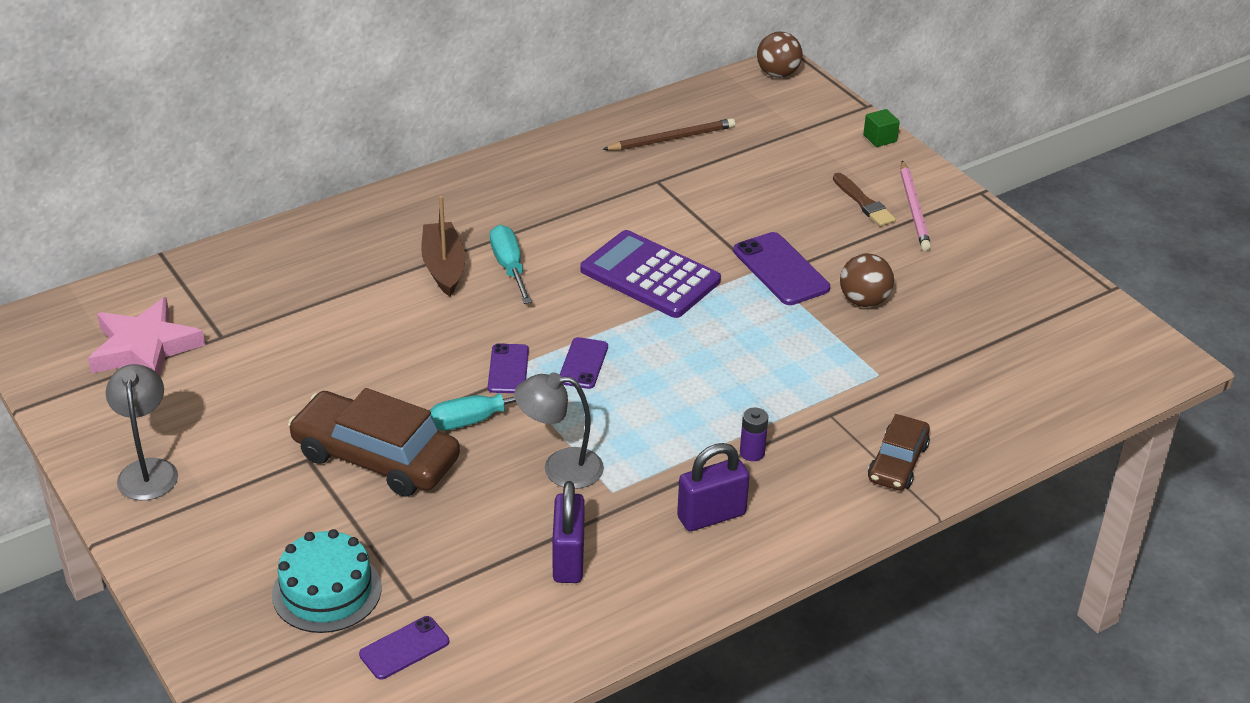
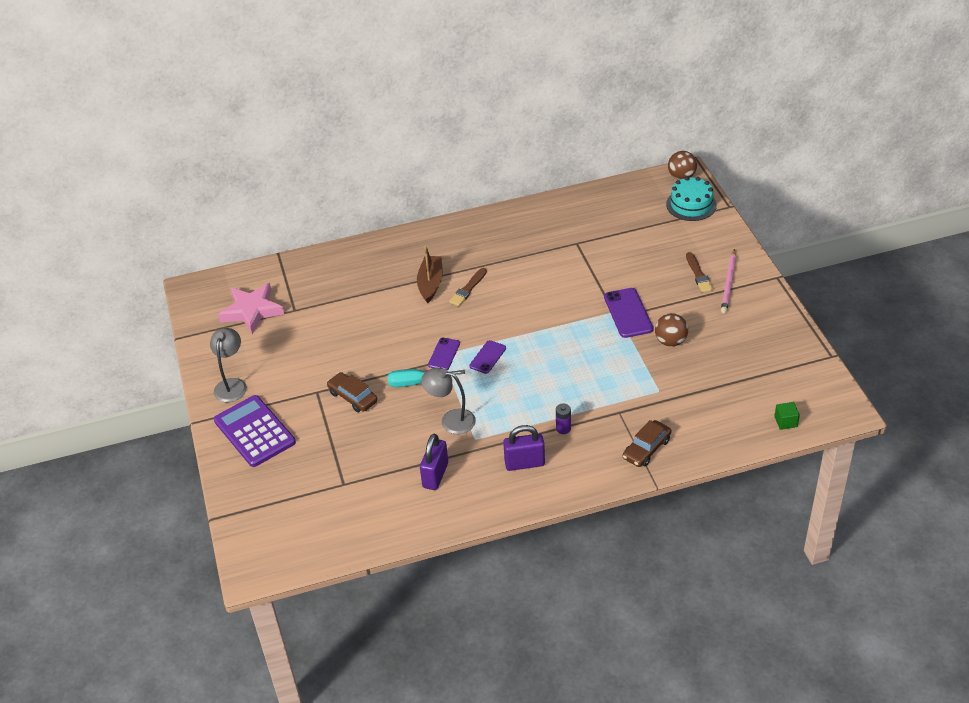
camera: 20 degrees right, 5 degrees up
turquoise cake [272,529,381,633] -> turquoise cake moved to [666,176,717,221]
brown car [288,388,460,497] -> brown car [327,372,378,412], size x0.58
purple phone [359,616,449,680] -> none
turquoise screwdriver [490,225,532,304] -> brown brush [449,268,487,306]
purple calculator [580,230,721,318] -> purple calculator moved to [214,395,296,467]
brown pencil [602,118,735,151] -> none
green cube [863,109,900,147] -> green cube moved to [774,402,800,430]

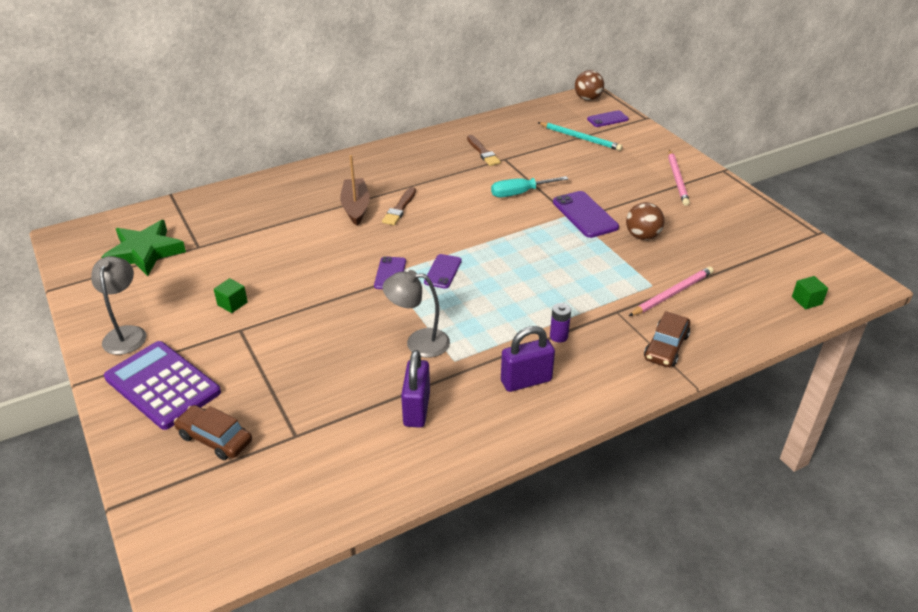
camera: 15 degrees left, 5 degrees down
pink star [218,283,284,334] -> green star [101,220,186,276]
brown car [327,372,378,412] -> brown car moved to [174,405,252,460]
turquoise screwdriver [387,369,465,387] -> turquoise screwdriver moved to [491,176,568,198]
turquoise cake [666,176,717,221] -> purple phone [587,110,629,127]
brown brush [686,252,713,293] -> brown brush moved to [467,135,501,166]
none -> green cube [214,278,248,313]
none -> turquoise pencil [538,122,623,151]
none -> pink pencil [629,266,714,316]

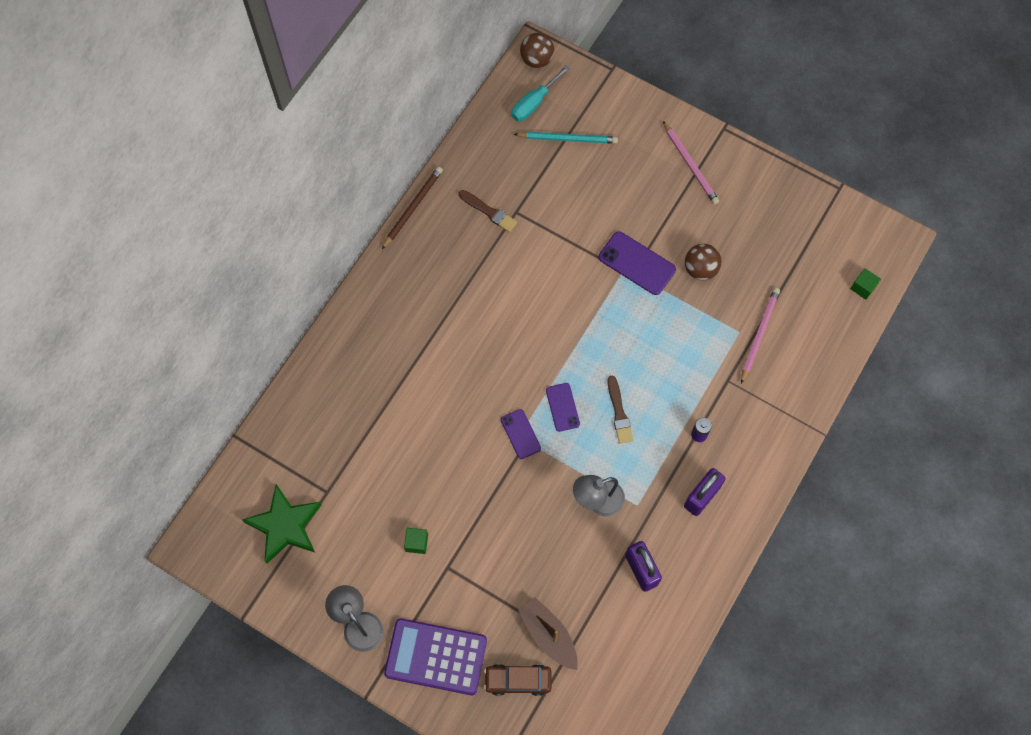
camera: 30 degrees left, 30 degrees up
brown boat [340,155,370,226] -> brown boat moved to [518,597,578,670]
brown brush [382,187,416,225] -> brown brush moved to [607,375,633,444]
turquoise screwdriver [491,176,568,198] -> turquoise screwdriver moved to [511,65,570,121]
purple phone [587,110,629,127] -> none
brown car [644,311,690,367] -> none
none -> brown pencil [382,167,443,249]

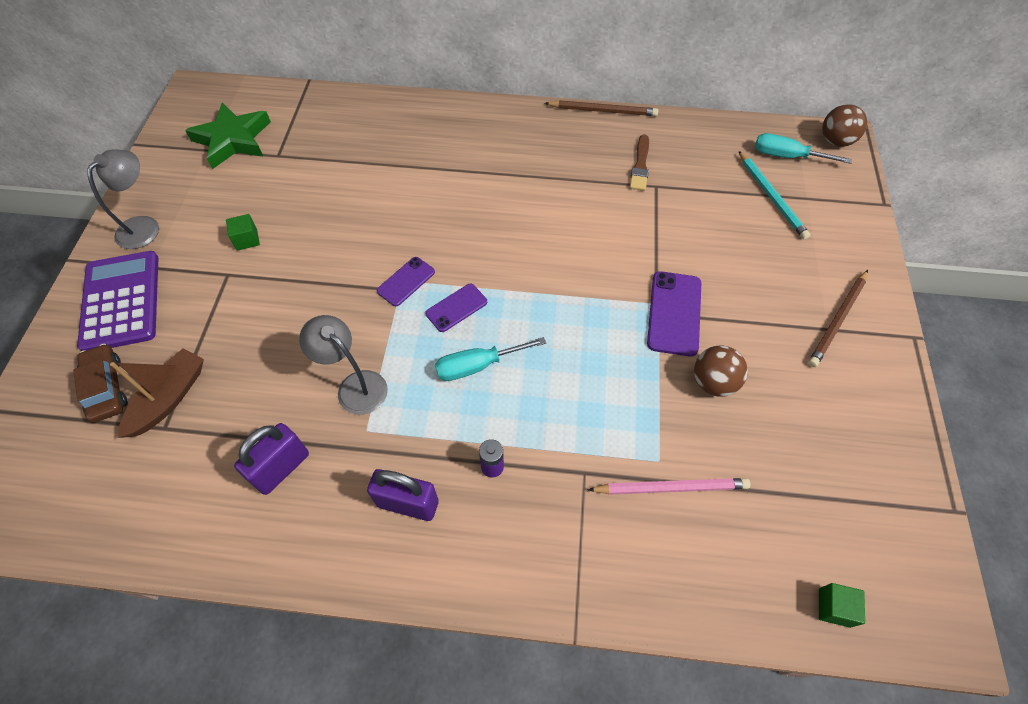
camera: 65 degrees right, 10 degrees down
brown brush [607,375,633,444] -> turquoise screwdriver [435,337,546,381]
pink pencil [663,121,719,205] -> brown pencil [808,270,868,367]

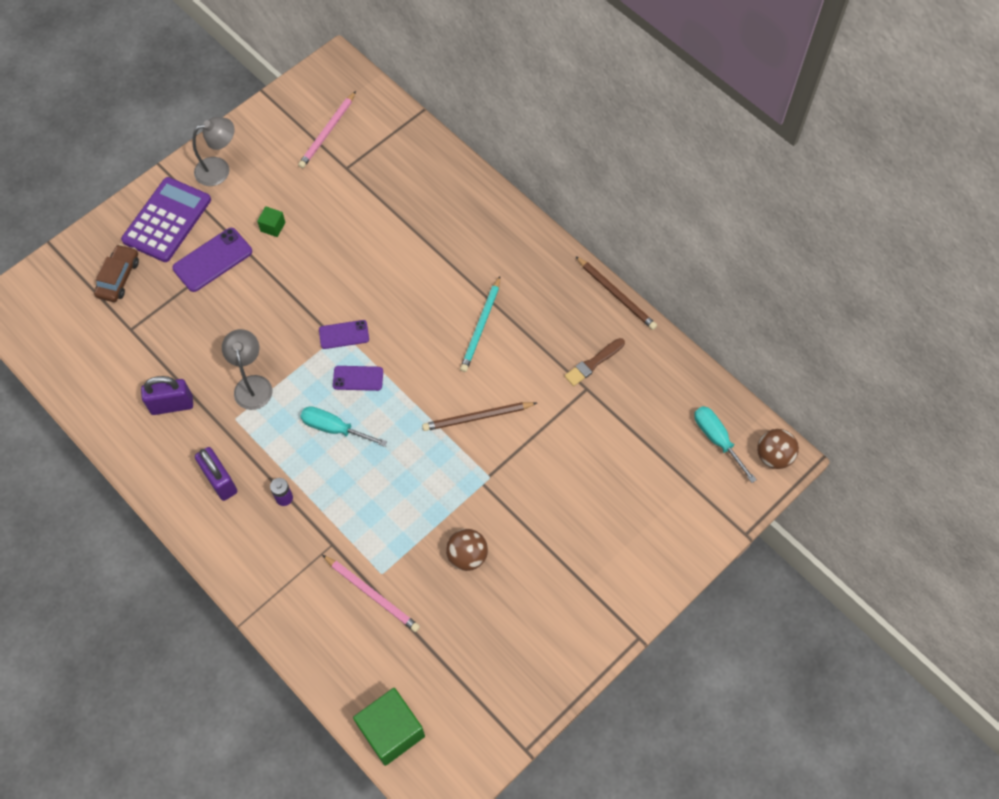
camera: 40 degrees right, 5 degrees up
brown boat [110,348,204,438] -> none
green star [185,103,271,169] -> pink pencil [298,91,356,168]
purple phone [647,271,701,357] -> purple phone moved to [172,228,252,292]
turquoise pencil [739,151,810,240] -> turquoise pencil moved to [460,276,500,372]
brown pencil [808,270,868,367] -> brown pencil moved to [422,402,537,431]
green cube [819,583,865,628] -> green cube [353,688,425,766], size x2.14

